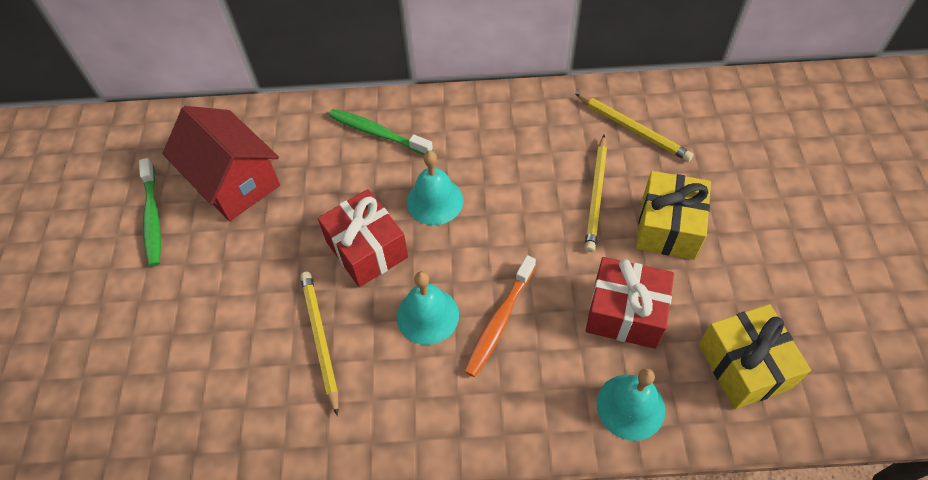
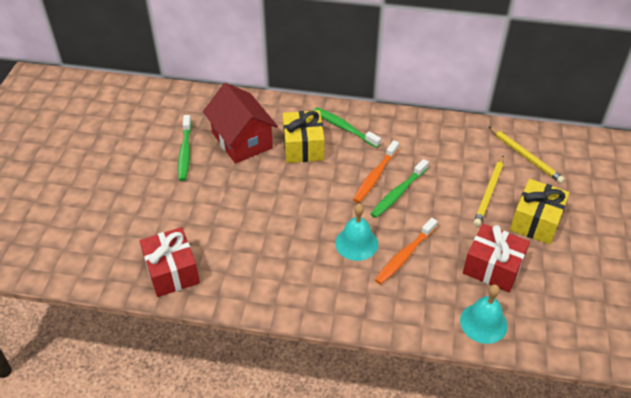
camera: 10 degrees right, 10 degrees down
yellow pencil [301,271,338,416] -> none
red gift [318,189,408,287] -> red gift moved to [140,227,200,297]
turquoise bell [407,151,464,225] -> orange toothbrush [353,140,399,203]
yellow gift [699,304,811,409] -> yellow gift moved to [283,110,325,163]
none -> green toothbrush [370,159,429,218]

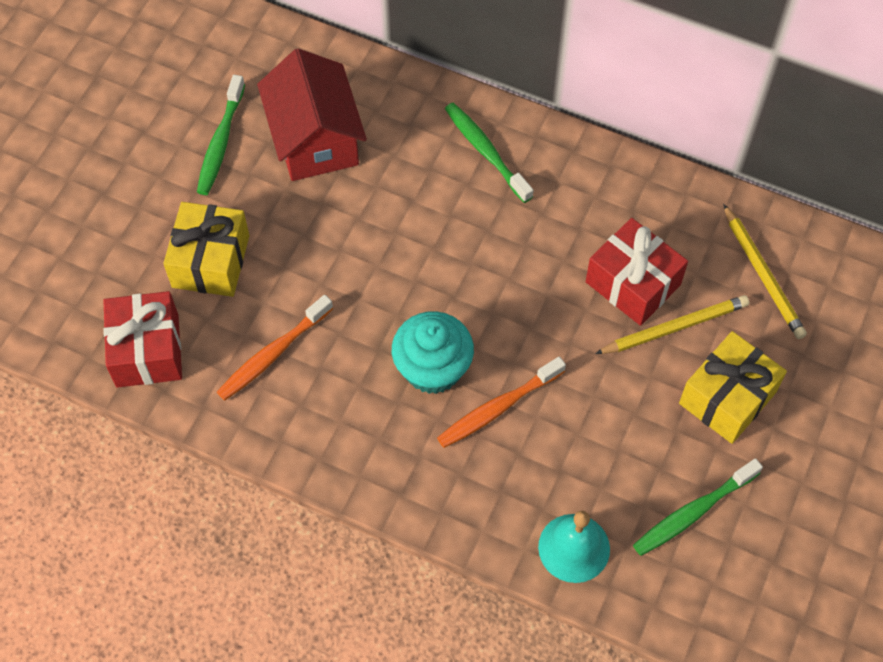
camera: 15 degrees right, 15 degrees up
yellow gift [283,110,325,163] -> yellow gift moved to [163,202,249,297]
turquoise bell [335,204,378,261] -> turquoise cupcake [392,312,474,394]
orange toothbrush [353,140,399,203] -> orange toothbrush moved to [217,295,333,401]
green toothbrush [370,159,429,218] -> green toothbrush moved to [633,458,763,556]
red gift [463,224,530,292] -> red gift moved to [586,218,688,326]
yellow pencil [473,156,504,227] -> yellow pencil turned 150 degrees counterclockwise [595,295,749,354]

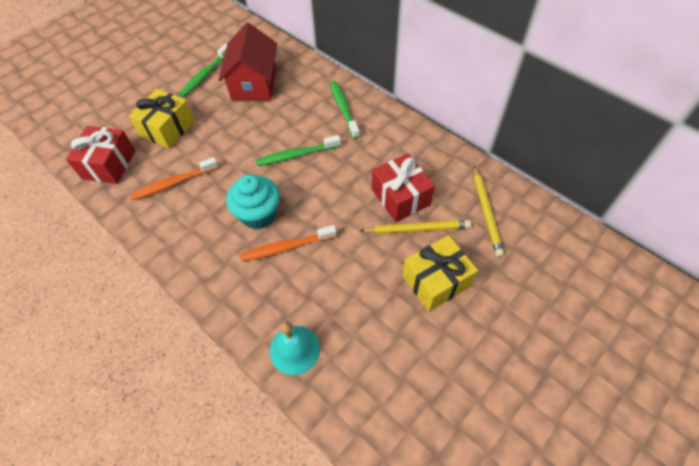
camera: 20 degrees right, 5 degrees down
green toothbrush [633,458,763,556] -> green toothbrush moved to [256,135,341,166]

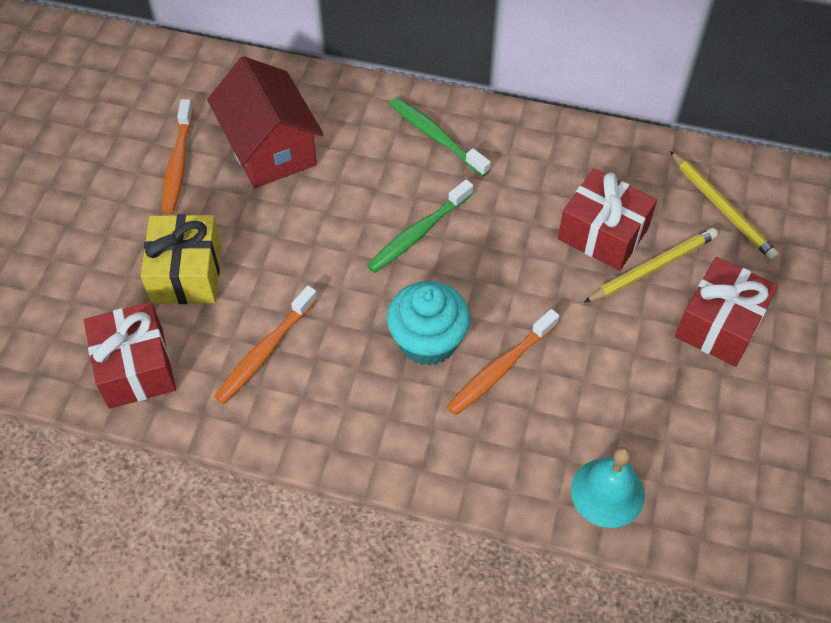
camera: 30 degrees left, 0 degrees up
green toothbrush [179,44,227,97] -> orange toothbrush [162,99,194,213]
yellow gift [402,235,478,311] -> red gift [675,257,778,367]

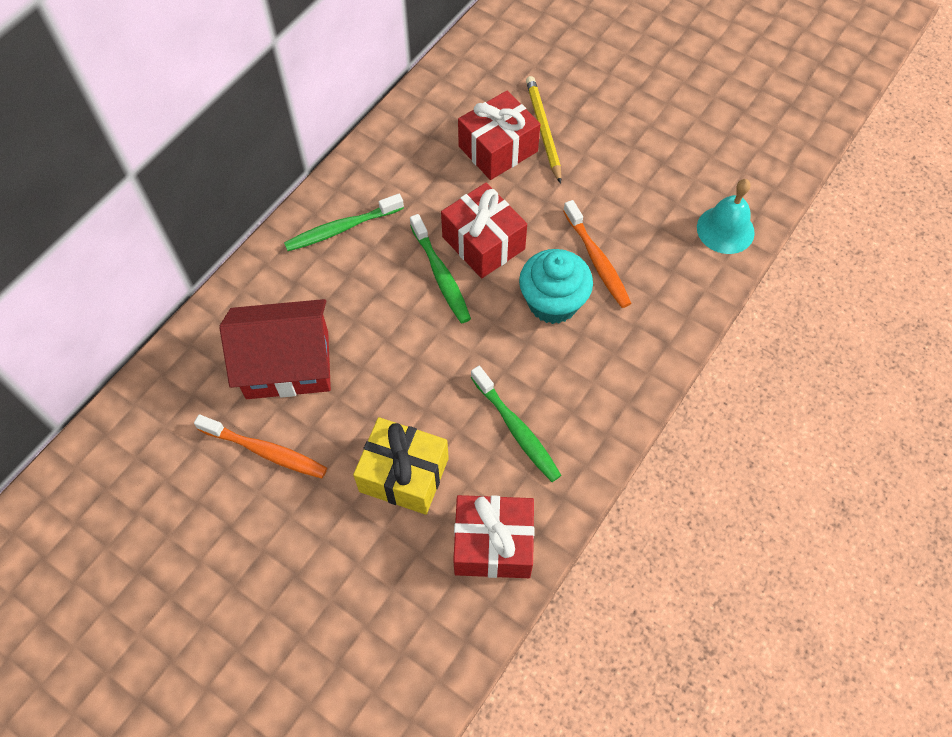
camera: 70 degrees left, 5 degrees up
orange toothbrush [214,286,318,404] -> green toothbrush [471,366,561,482]
yellow pencil [670,151,779,261] -> none
red gift [675,257,778,367] -> red gift moved to [441,183,527,278]

